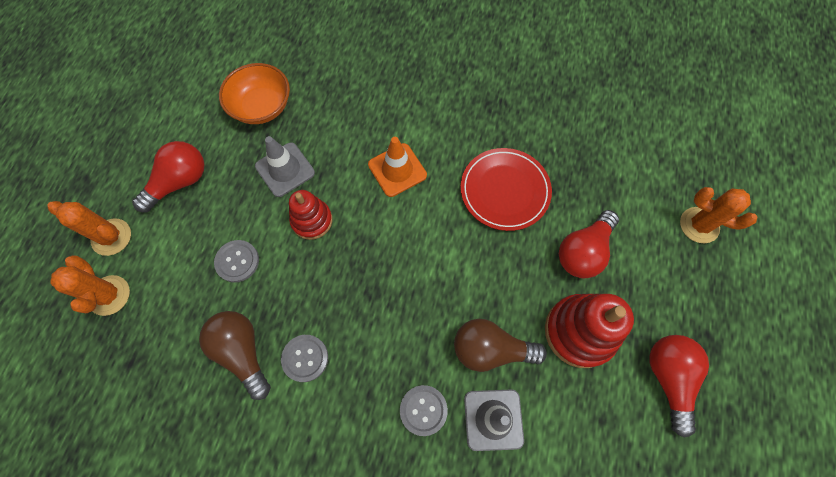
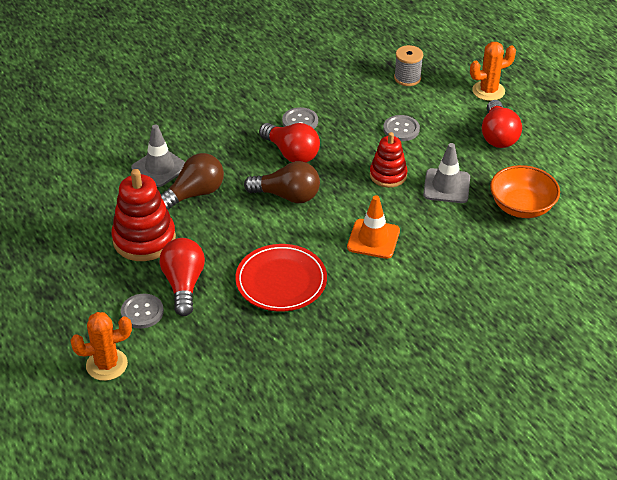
camera: 135 degrees right, 25 degrees down
orange cactus [50,255,130,316] -> none
brown light bulb [199,311,271,400] -> brown light bulb moved to [244,161,320,203]
grey button [400,385,448,436] -> grey button moved to [121,294,164,328]
red light bulb [649,335,709,437] -> red light bulb moved to [259,123,320,163]
none -> grey spool [394,45,423,86]

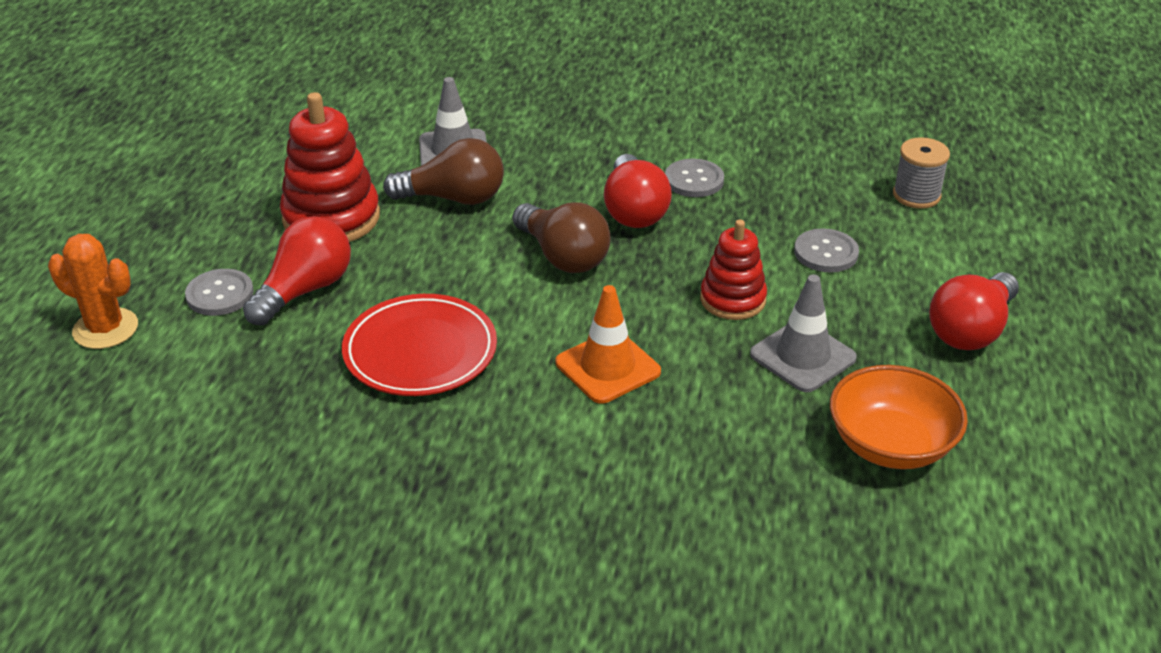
camera: 40 degrees right, 5 degrees down
orange cactus [470,42,516,101] -> none

